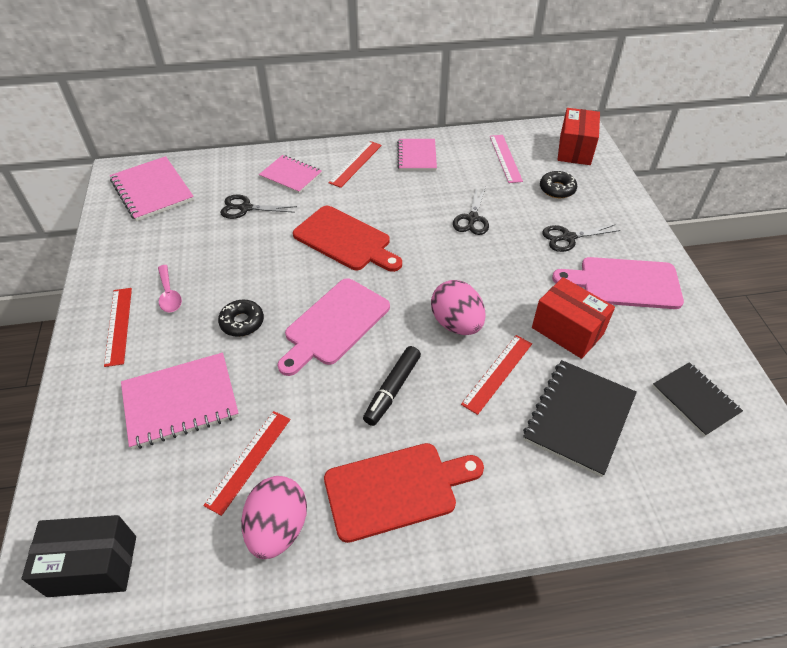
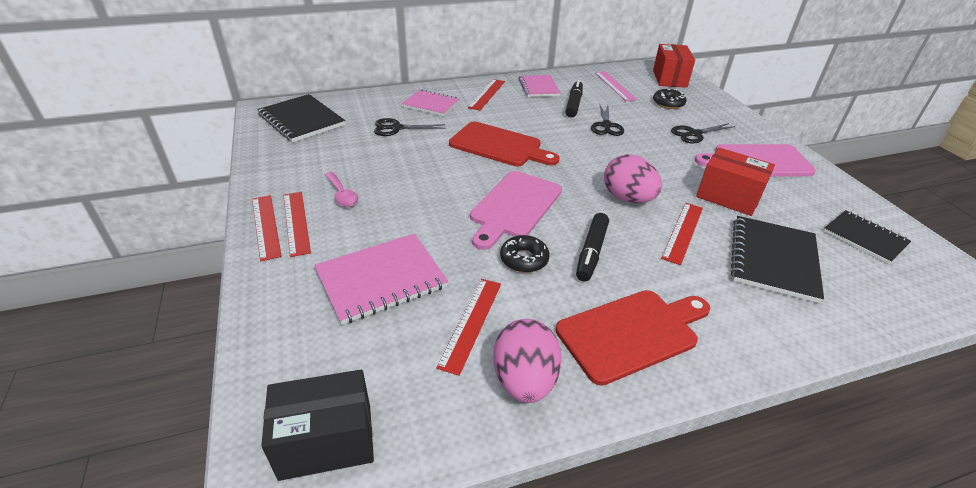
camera: 10 degrees left, 10 degrees down
pink notebook [110,156,194,222] -> black notebook [257,94,345,143]
black donut [218,300,264,337] -> black donut moved to [500,235,550,273]
none -> red ruler [252,195,282,261]
none -> black marker [565,80,583,117]

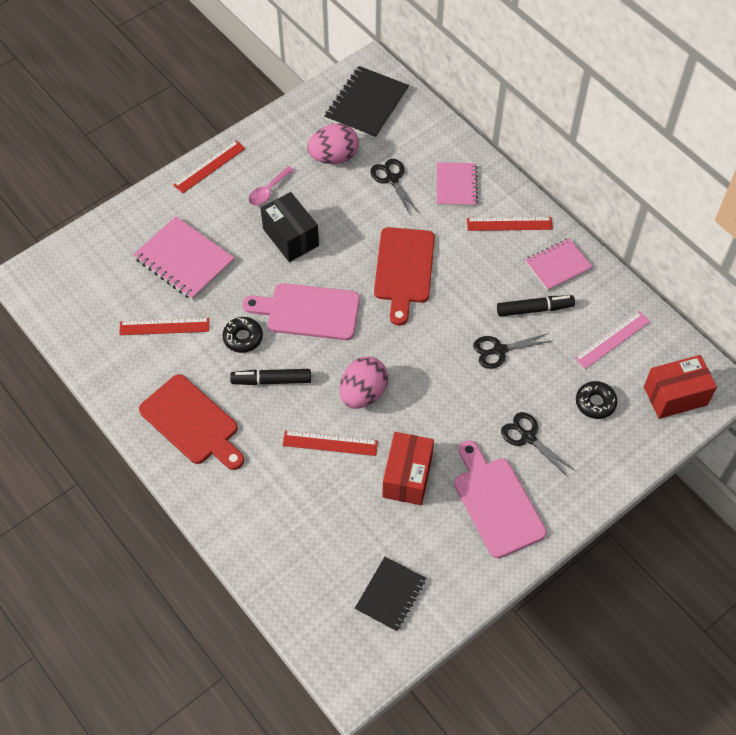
camera: 70 degrees right, 20 degrees up
black box [261,370,374,481] -> black box moved to [260,192,319,262]
red ruler [284,192,311,257] -> none
pink egg [493,319,562,403] -> pink egg moved to [307,123,359,164]
black notebook [731,216,824,303] -> none

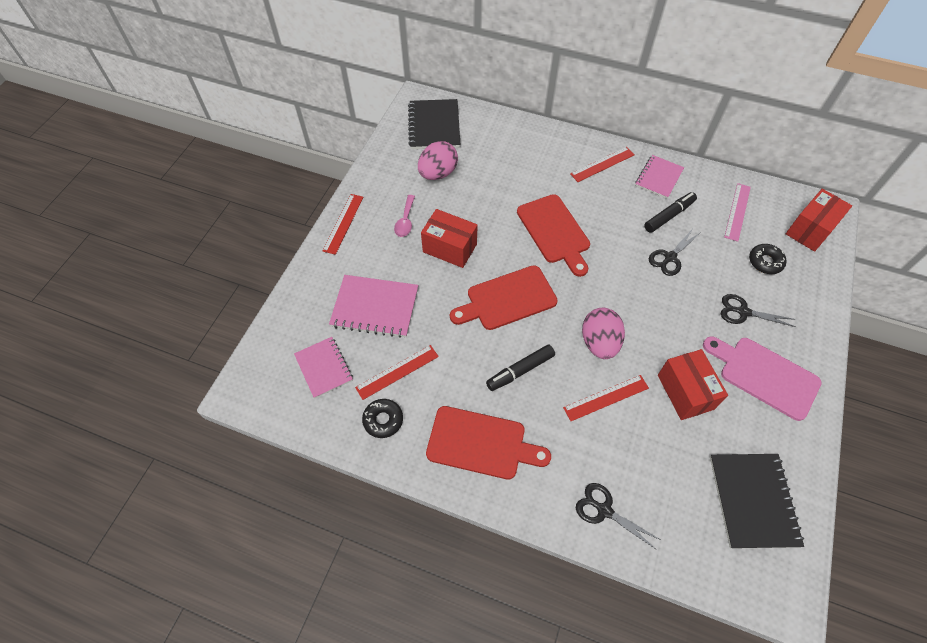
camera: 30 degrees left, 0 degrees up
black donut [223,317,263,353] -> black donut moved to [362,399,403,438]
pink cutting board [242,283,360,340] -> red cutting board [450,265,558,330]
black box [260,192,319,262] -> red box [421,209,478,268]
black notebook [355,557,426,632] -> black notebook [710,454,804,549], size x1.51
black scissors [370,159,419,216] -> black scissors moved to [576,483,661,550]
pink notebook [437,162,478,206] -> pink notebook moved to [294,337,353,398]

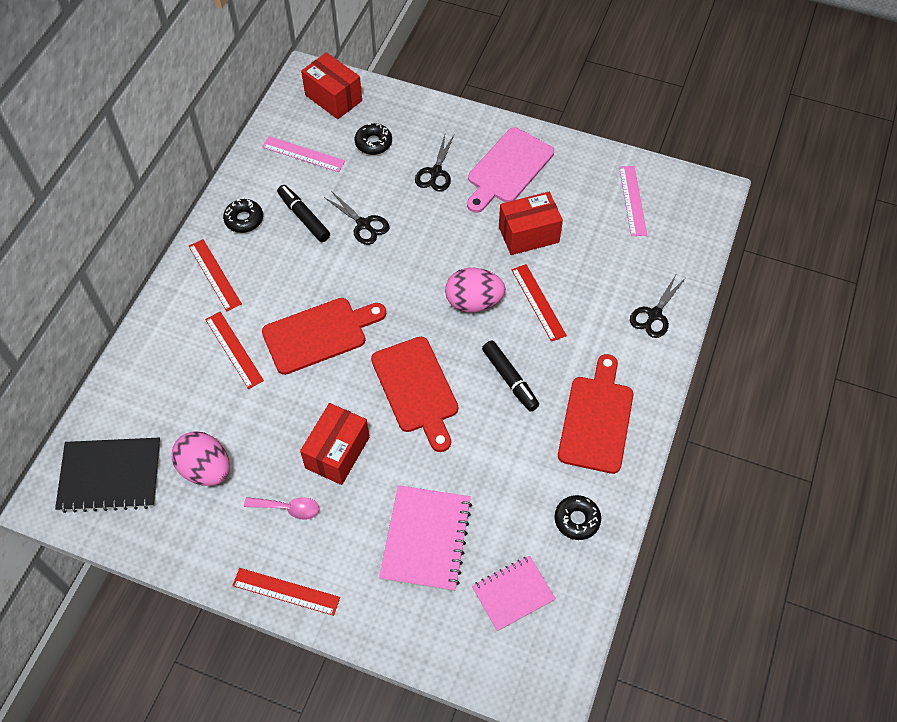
camera: 90 degrees left, 0 degrees up
red ruler [355,345,439,400] -> red ruler moved to [205,312,264,389]
pink notebook [635,155,684,199] -> black donut [223,199,263,233]
black notebook [710,454,804,549] -> pink ruler [619,166,647,236]

